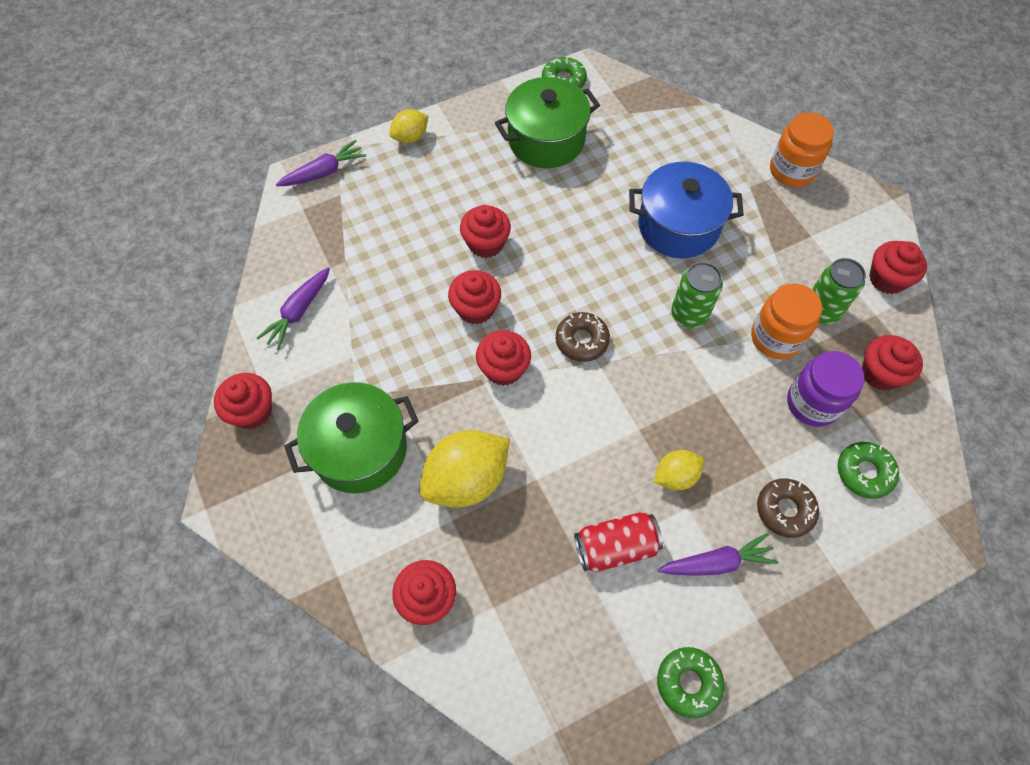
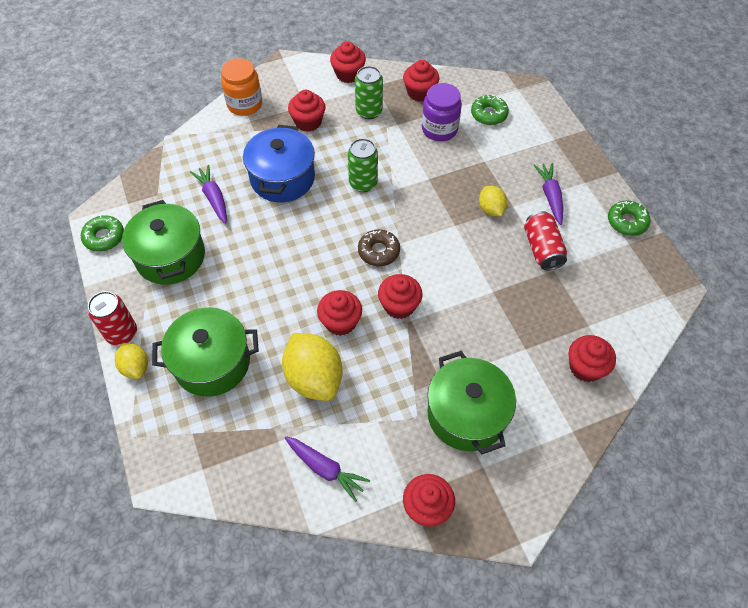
camera: 85 degrees left, 5 degrees down
purple carrot [276,140,366,186] -> purple carrot moved to [190,165,227,224]
yellow lemon [419,430,510,508] -> yellow lemon moved to [282,333,343,401]
red cupcake [460,205,511,258] -> red cupcake moved to [288,90,326,132]
orange jar [751,283,822,359] -> none
brown donut [757,479,819,538] -> none
none -> red can [88,291,137,345]
none -> green pot [152,307,259,397]

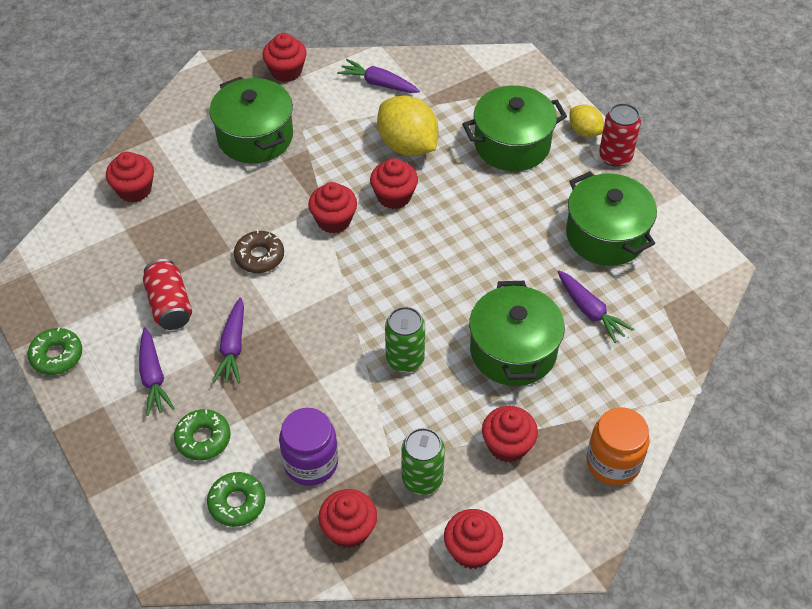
camera: 170 degrees right, 5 degrees down
green donut [81,215,124,252] -> green donut moved to [174,409,231,460]
blue pot [243,125,315,202] -> green pot [469,281,565,386]
brown donut [358,229,400,266] -> brown donut moved to [234,230,284,273]
yellow lemon [479,186,507,216] -> purple carrot [213,298,244,384]

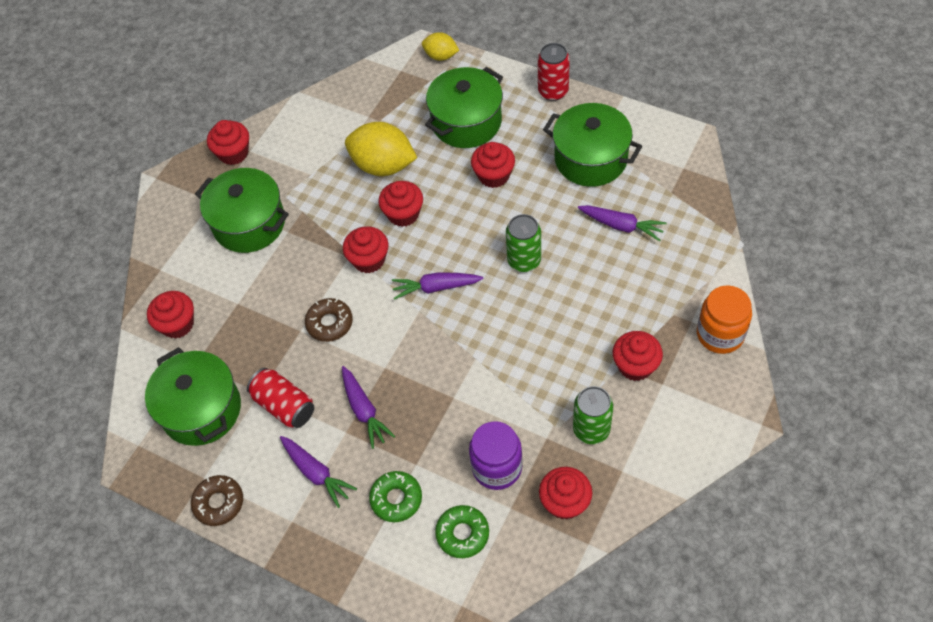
camera: 25 degrees left, 5 degrees up
green donut [28,327,82,375] -> brown donut [191,475,243,526]
purple carrot [337,59,420,93] -> purple carrot moved to [392,272,483,300]
green can [385,307,425,372] -> green can moved to [506,214,541,272]
red cupcake [444,509,503,569] -> red cupcake moved to [471,142,515,188]
green pot [469,281,565,386] -> green pot moved to [145,347,241,446]
yellow lemon [570,104,604,137] -> yellow lemon moved to [422,32,459,61]

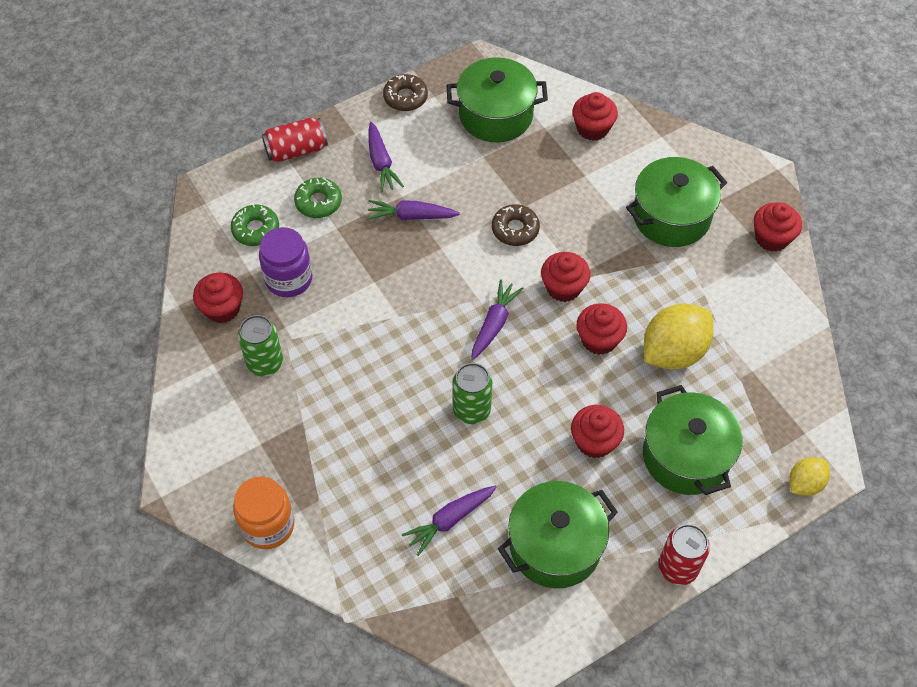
camera: 115 degrees right, 0 degrees up
red can [247,368,314,428] -> red can moved to [262,118,328,162]
purple carrot [280,436,357,508] -> purple carrot turned 90 degrees counterclockwise [368,122,404,192]
red cupcake [612,331,663,381] -> none

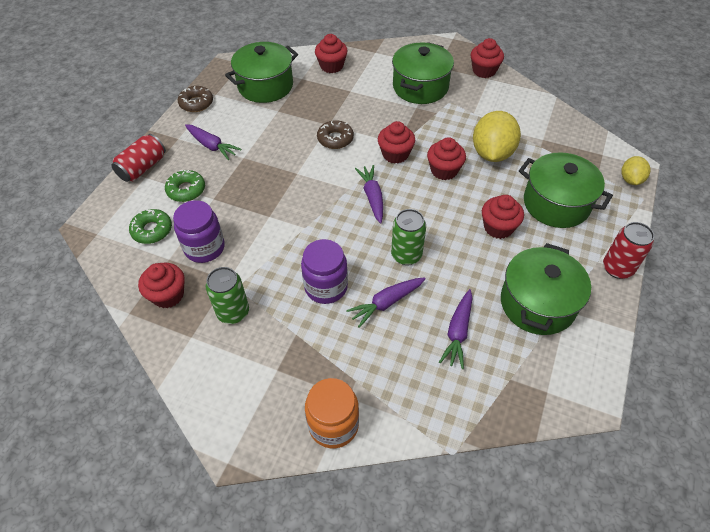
camera: 35 degrees left, 5 degrees down
purple carrot [367,200,460,220] -> purple carrot moved to [346,277,426,328]
none -> purple jar [301,239,348,304]

